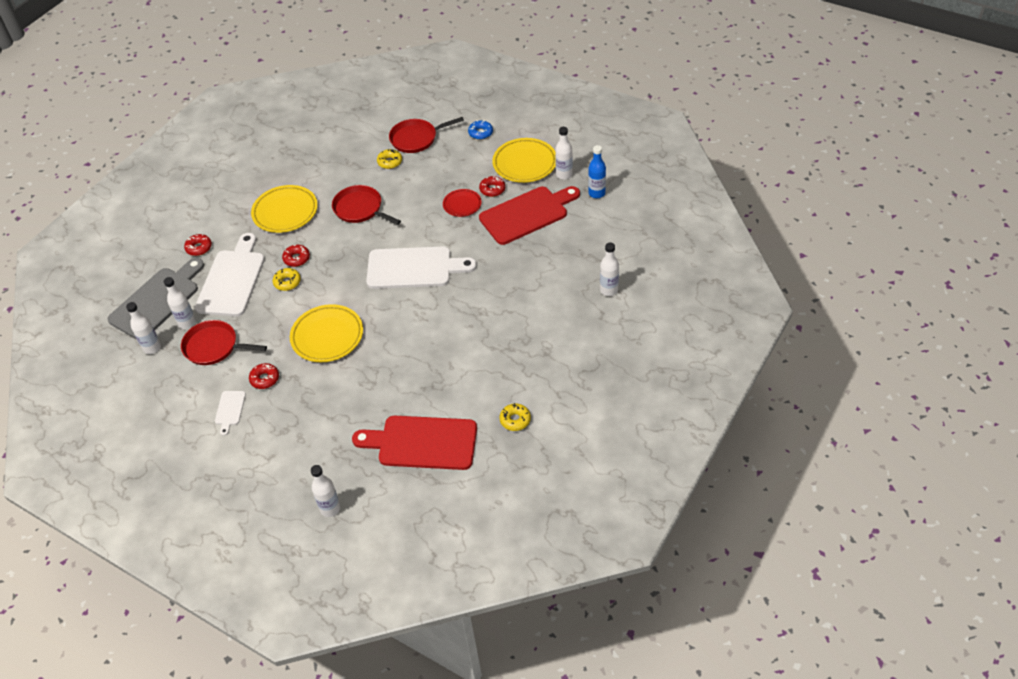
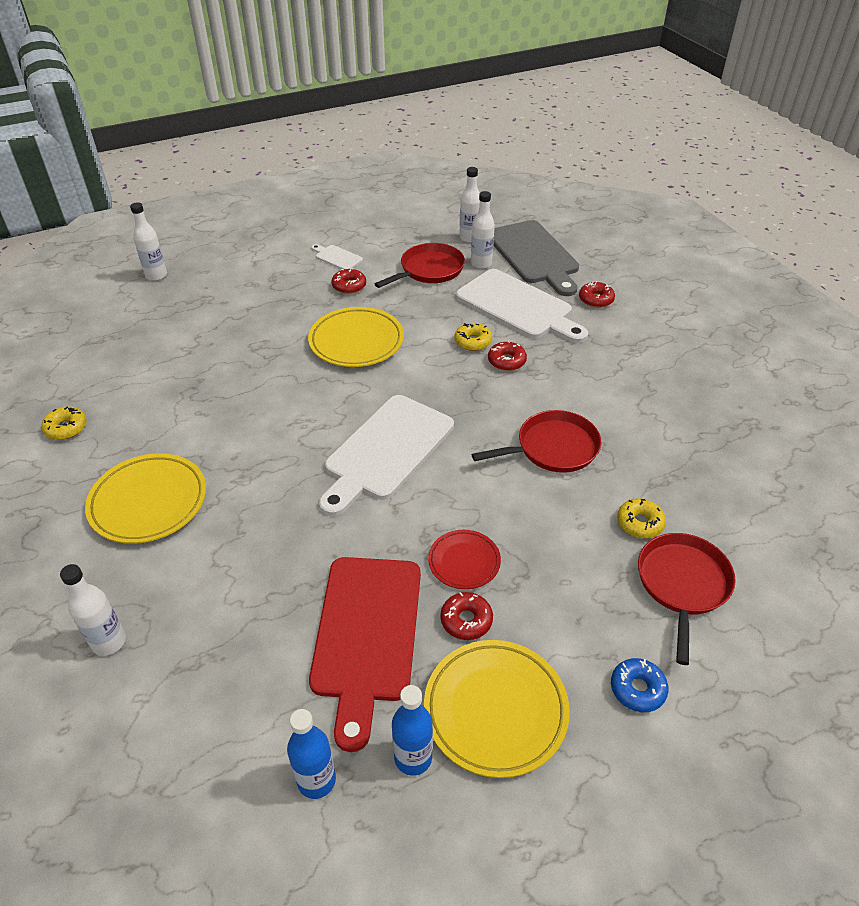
camera: 120 degrees right, 5 degrees down
yellow plate [251,185,318,233] -> yellow plate moved to [85,453,206,544]
red cutting board [352,416,477,470] -> none
white bottle [555,127,573,179] -> blue bottle [392,685,433,776]

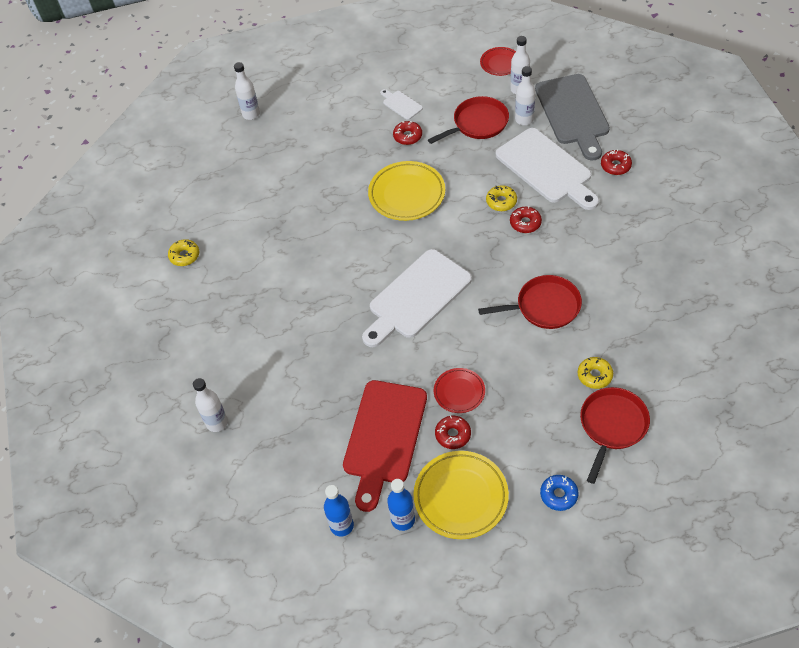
camera: 15 degrees right, 10 degrees up
yellow plate [85,453,206,544] -> none
none -> red plate [480,47,516,76]

